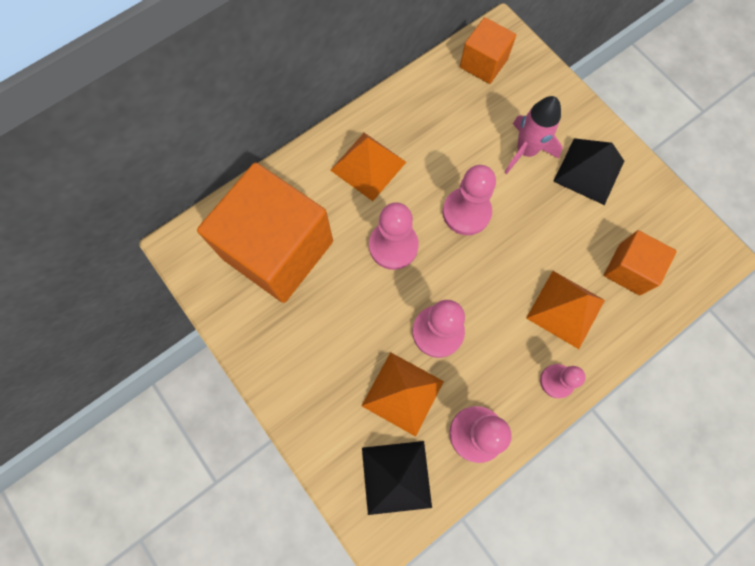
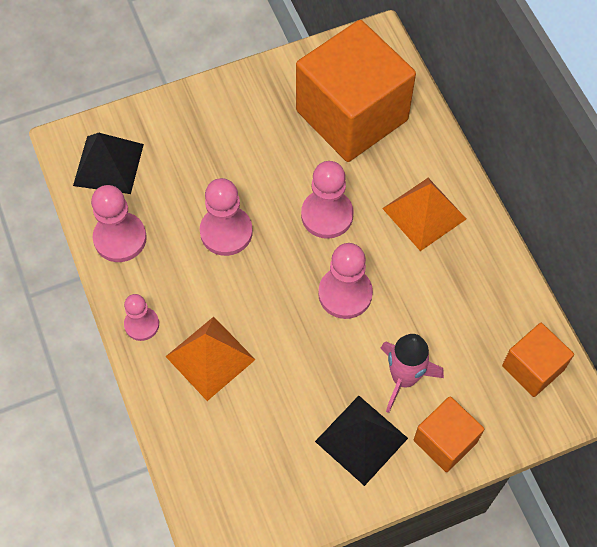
camera: 105 degrees right, 10 degrees down
orange pyramid [362,352,444,437] -> none
orange cube [604,230,677,296] -> orange cube moved to [414,396,484,472]

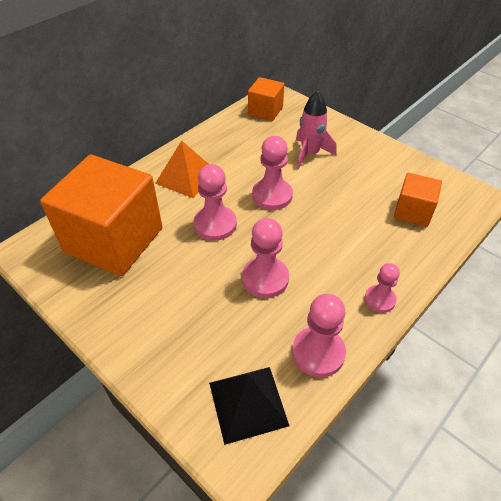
camera: 115 degrees left, 15 degrees down
orange pyramid [165,317,256,401] -> none
black pyramid [315,396,408,486] -> none
orange cube [414,396,484,472] -> orange cube moved to [394,173,442,227]

